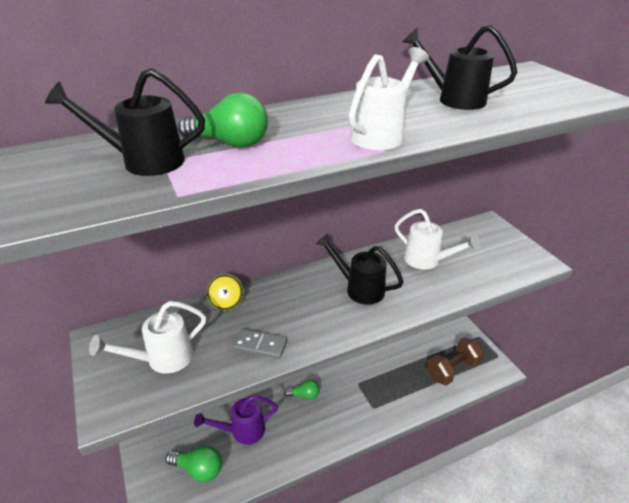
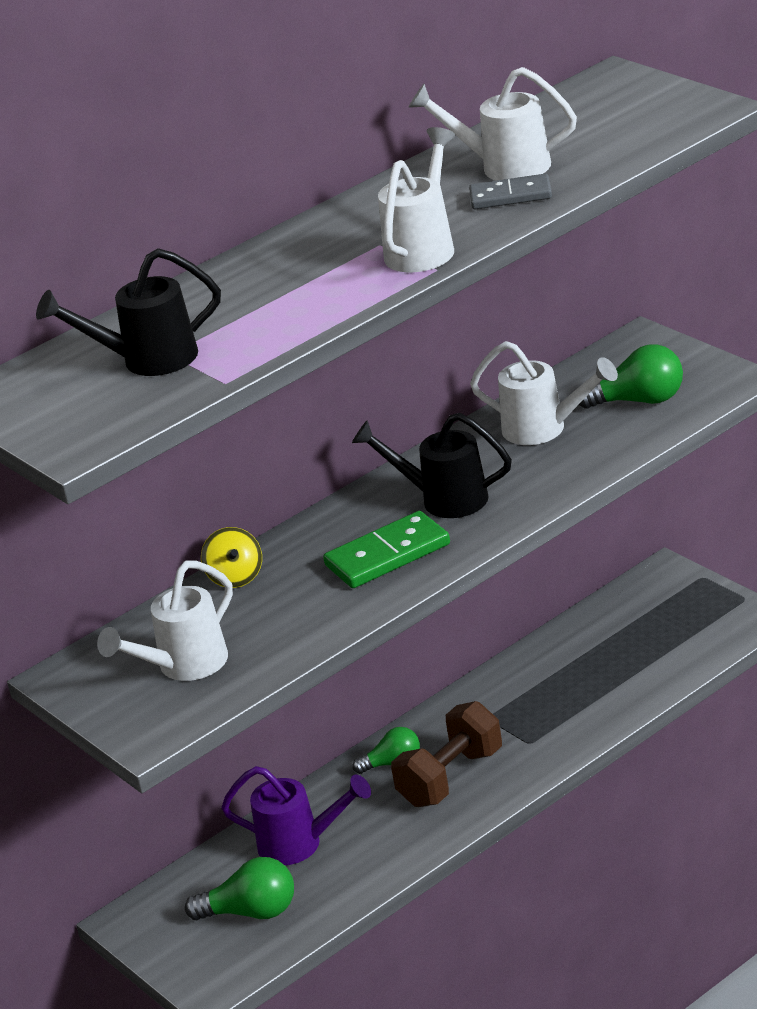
camera: 10 degrees left, 5 degrees down
green light bulb [178,93,268,148] -> green light bulb moved to [579,344,683,409]
purple watering can [194,395,278,445] -> purple watering can turned 135 degrees counterclockwise [221,766,371,865]
grey domino [233,329,287,359] -> grey domino moved to [469,174,552,209]
black watering can [403,25,518,110] -> white watering can [408,67,577,181]
brown dumbbell [427,337,484,386] -> brown dumbbell moved to [391,701,502,807]
none -> green domino [323,511,450,588]

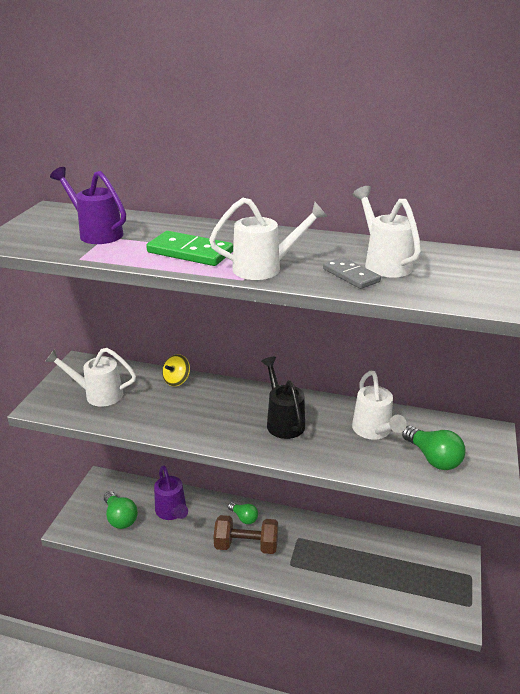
camera: 50 degrees right, 0 degrees up
black watering can [36,248,221,376] -> purple watering can [50,167,126,244]
green domino [323,511,450,588] -> green domino moved to [146,231,233,266]

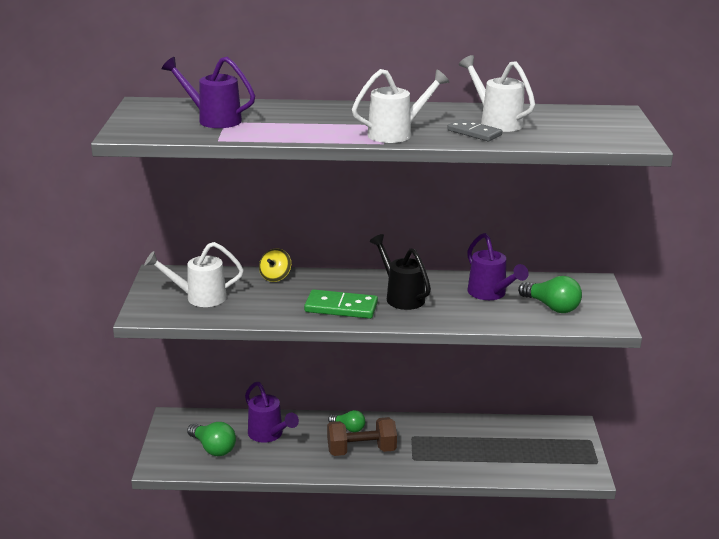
camera: 15 degrees left, 5 degrees down
green domino [146,231,233,266] -> green domino moved to [304,289,378,319]
white watering can [352,371,407,440] -> purple watering can [467,233,529,300]

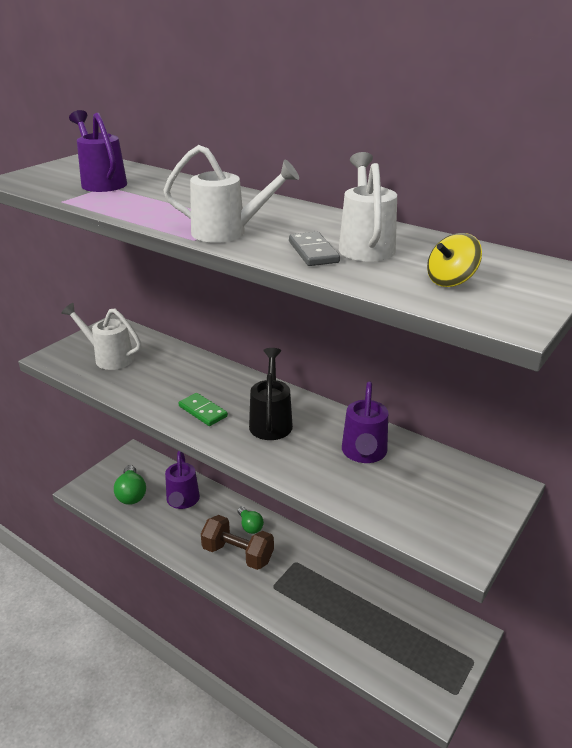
camera: 35 degrees right, 5 degrees up
yellow spinning top [259,248,291,282] -> yellow spinning top moved to [427,233,482,287]
green domino [304,289,378,319] -> green domino [179,393,228,426], size x0.66
green light bulb [518,276,582,313] -> none

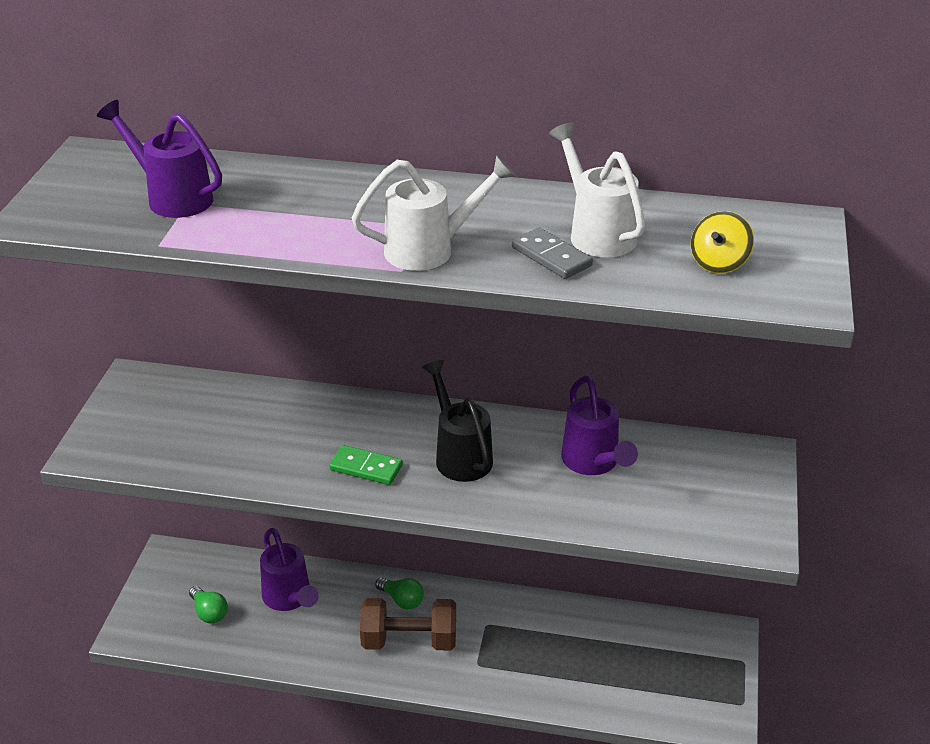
camera: 25 degrees left, 5 degrees up
white watering can [61,303,141,370] -> none
green light bulb [114,465,146,505] -> green light bulb [189,586,228,624], size x0.66

